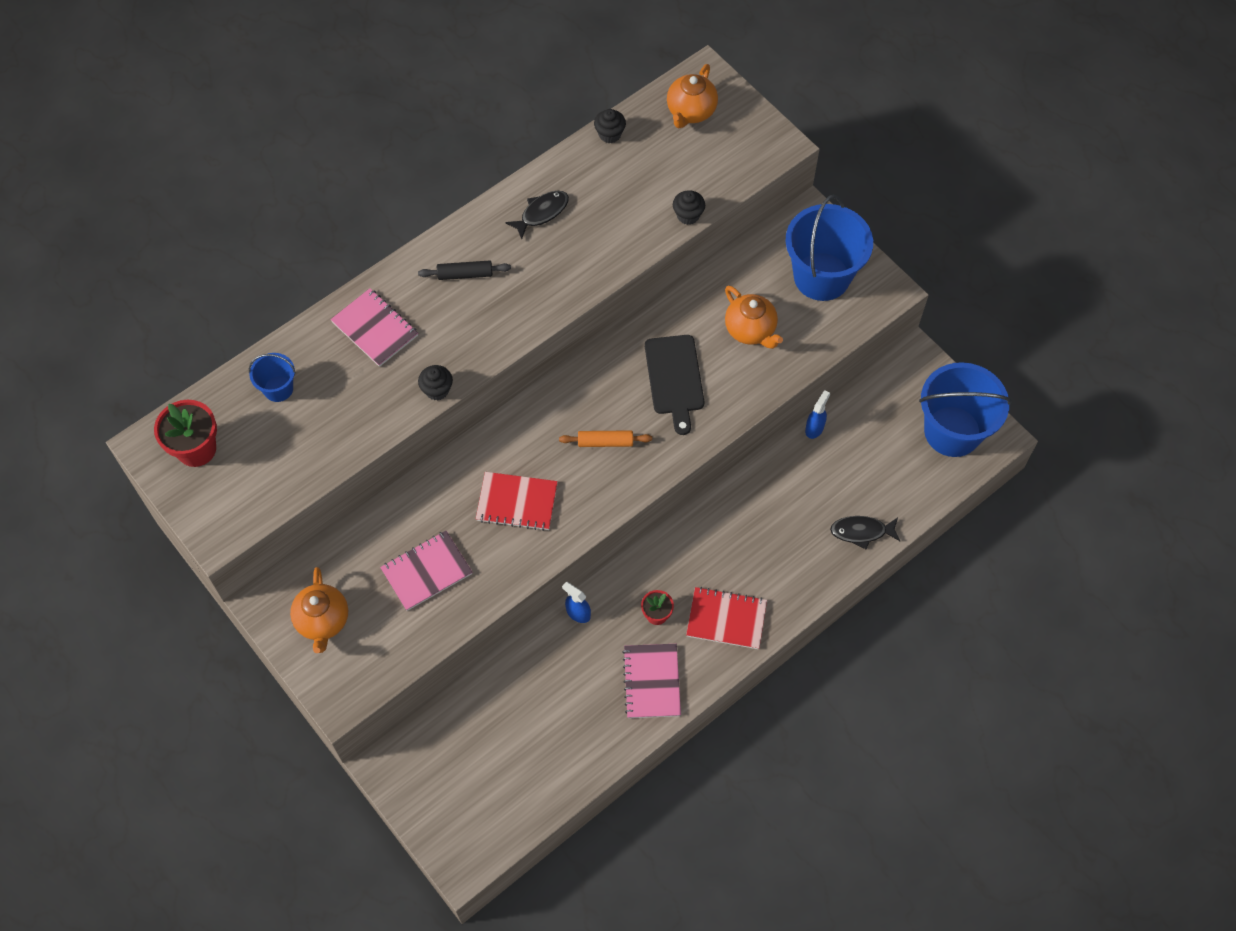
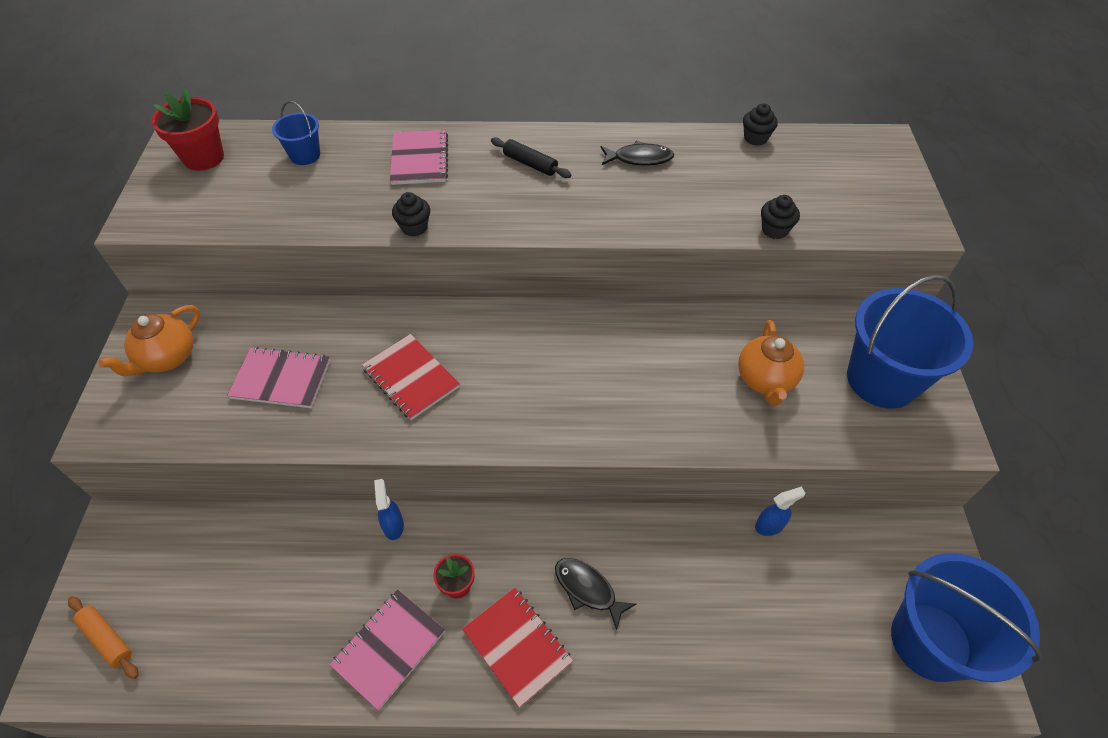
camera: 40 degrees right, 10 degrees down
orange rolling pin [559,430,652,447] -> orange rolling pin moved to [68,596,139,679]
black cutting board [645,335,704,435] -> none
orange teapot [667,64,718,128] -> none
black fish [830,516,900,549] -> black fish moved to [555,558,636,630]

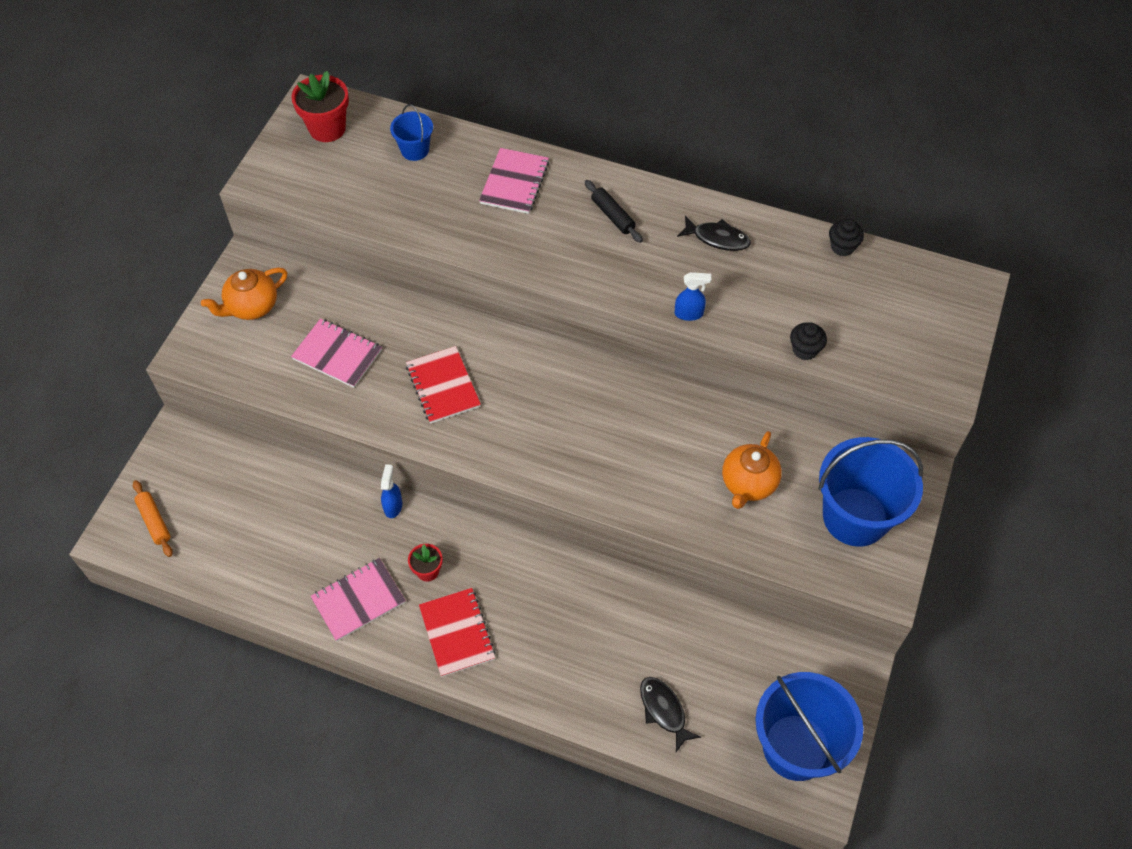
camera: 20 degrees right, 5 degrees up
black cupcake [392,192,430,237] -> none
black fish [555,558,636,630] -> black fish moved to [640,677,701,752]
blue spray bottle [755,487,806,536] -> blue spray bottle moved to [675,272,711,321]

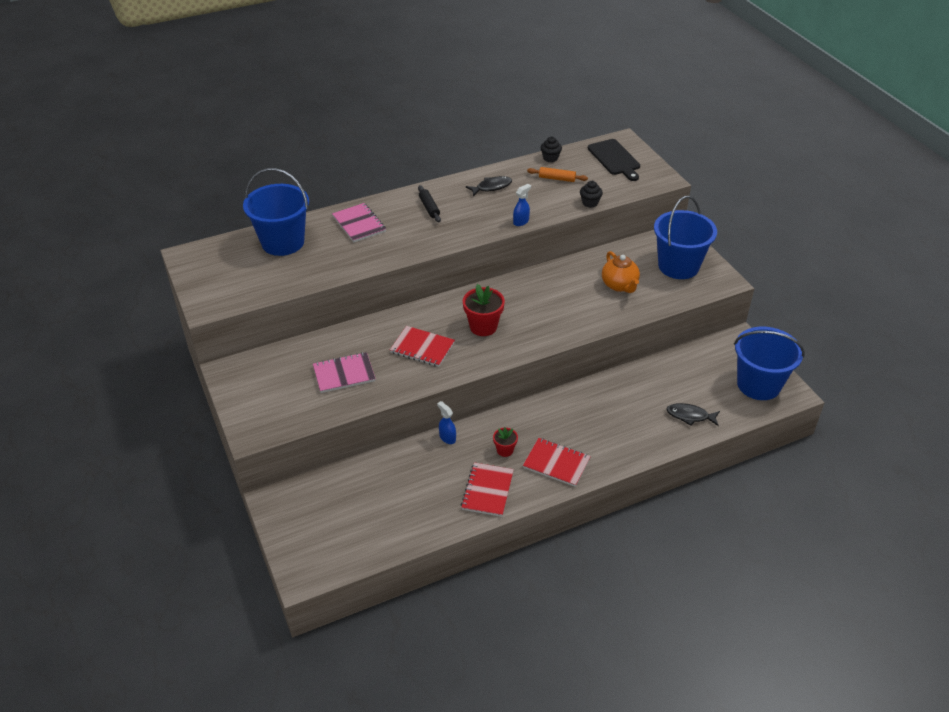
camera: 45 degrees left, 15 degrees down
orange rolling pin [133,480,173,557] -> orange rolling pin moved to [527,167,588,182]
orange teapot [201,268,288,320] -> none
red flower pot [291,71,349,142] -> red flower pot moved to [463,284,505,336]
pink notebook [310,558,406,641] -> red notebook [461,462,514,517]
blue bucket [390,104,433,161] -> blue bucket [243,168,309,256], size x2.07
black rolling pin [585,180,643,243] -> black rolling pin turned 60 degrees clockwise [418,185,441,222]
none -> black cutting board [588,139,640,181]

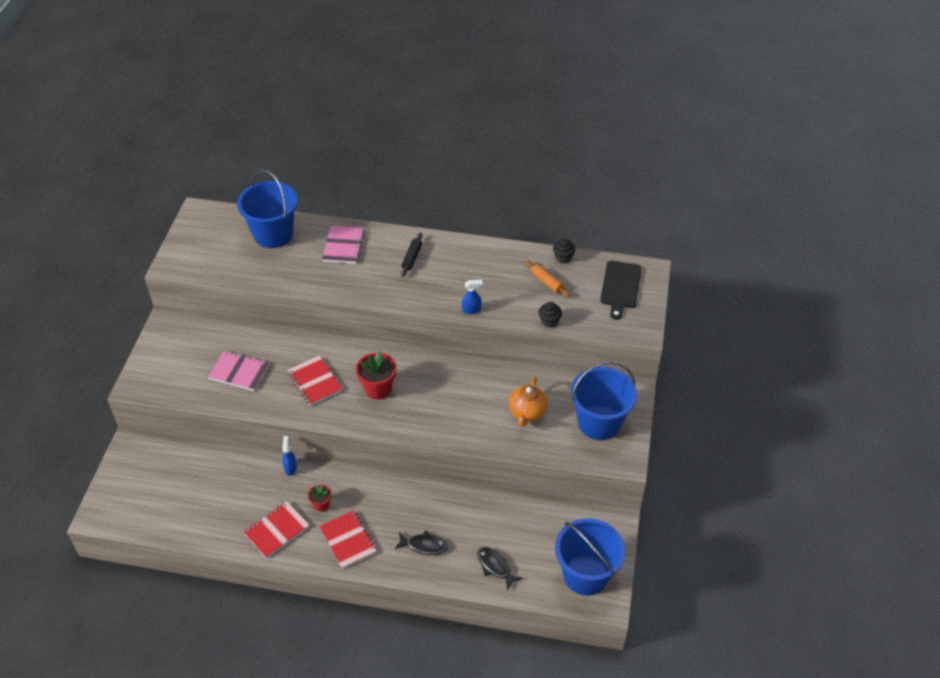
camera: 35 degrees right, 5 degrees up
black fish [466,176,512,196] -> black fish moved to [395,530,448,555]

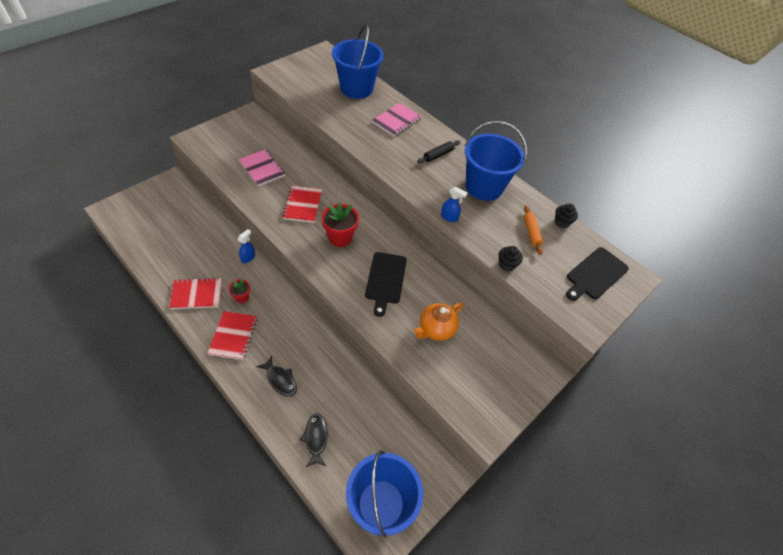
camera: 30 degrees right, 5 degrees up
blue bucket [571,361,637,440] -> blue bucket moved to [465,121,527,201]
none -> black cutting board [365,252,407,317]

